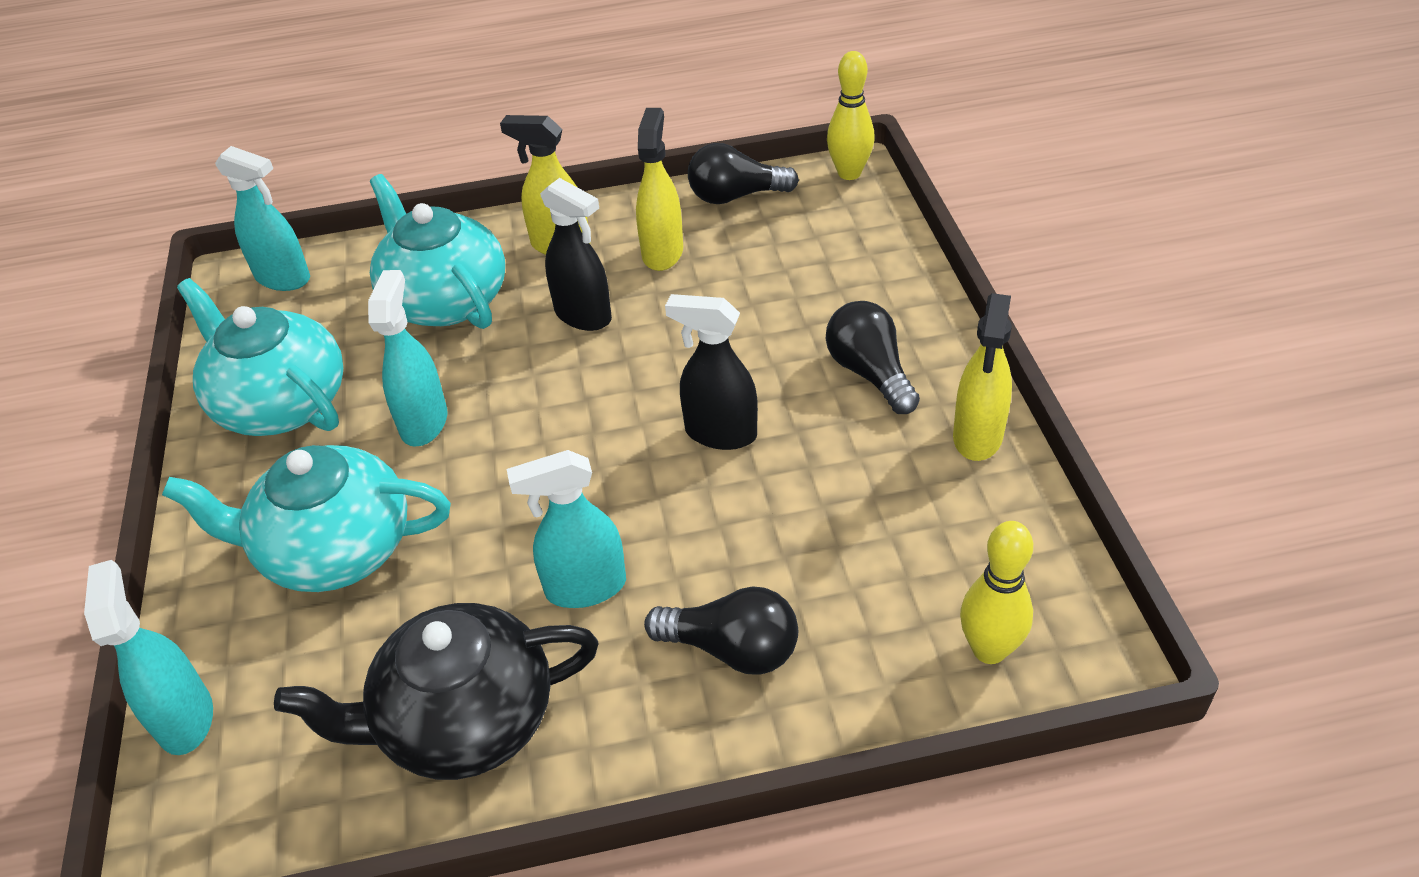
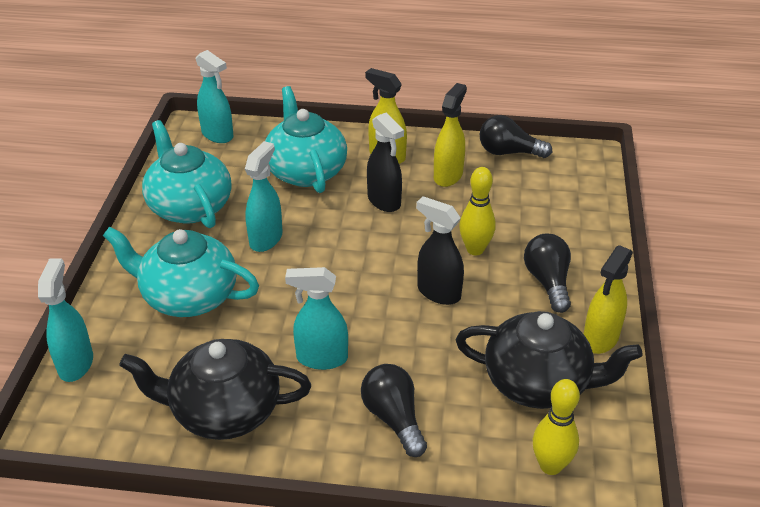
camera: 15 degrees right, 5 degrees down
black light bulb [644,586,798,675] -> black light bulb turned 150 degrees counterclockwise [361,364,427,457]
yellow bowling pin [827,51,875,180] -> yellow bowling pin moved to [459,167,496,255]
none -> black teapot [456,311,643,409]

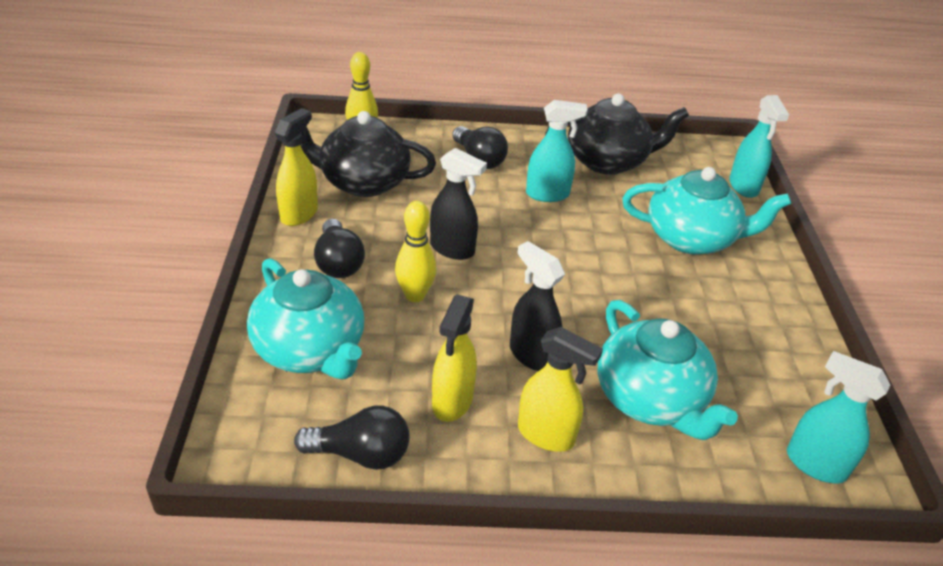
camera: 170 degrees right, 0 degrees up
turquoise teapot [142,120,232,228] -> turquoise teapot moved to [247,258,364,379]
turquoise spray bottle [245,141,283,252] -> none

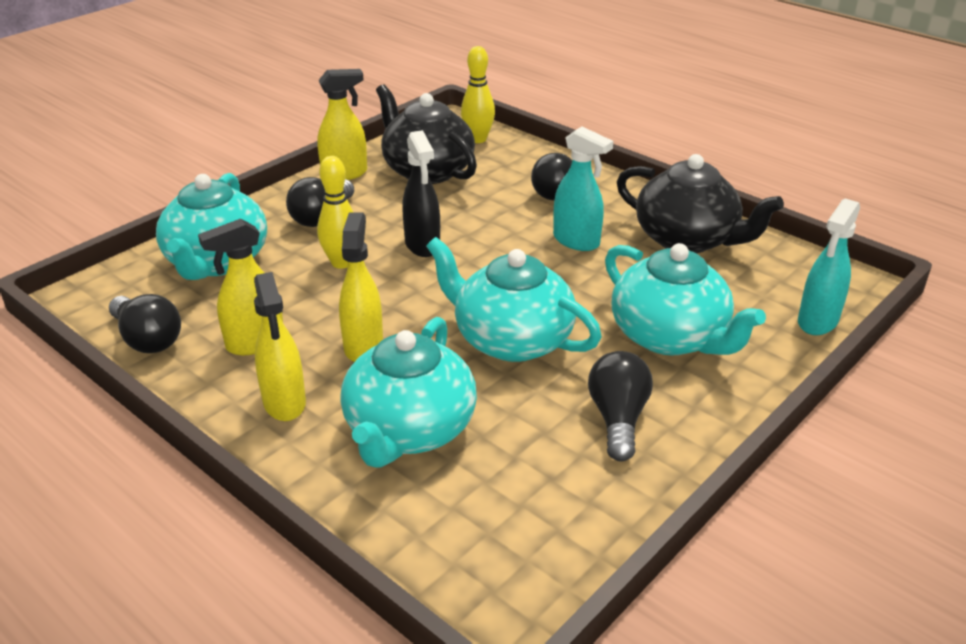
camera: 45 degrees right, 5 degrees down
black spray bottle [510,241,565,371] -> yellow spray bottle [339,212,383,362]
turquoise spray bottle [787,351,890,484] -> none
none -> turquoise teapot [426,237,602,362]
none -> black light bulb [588,351,653,462]

